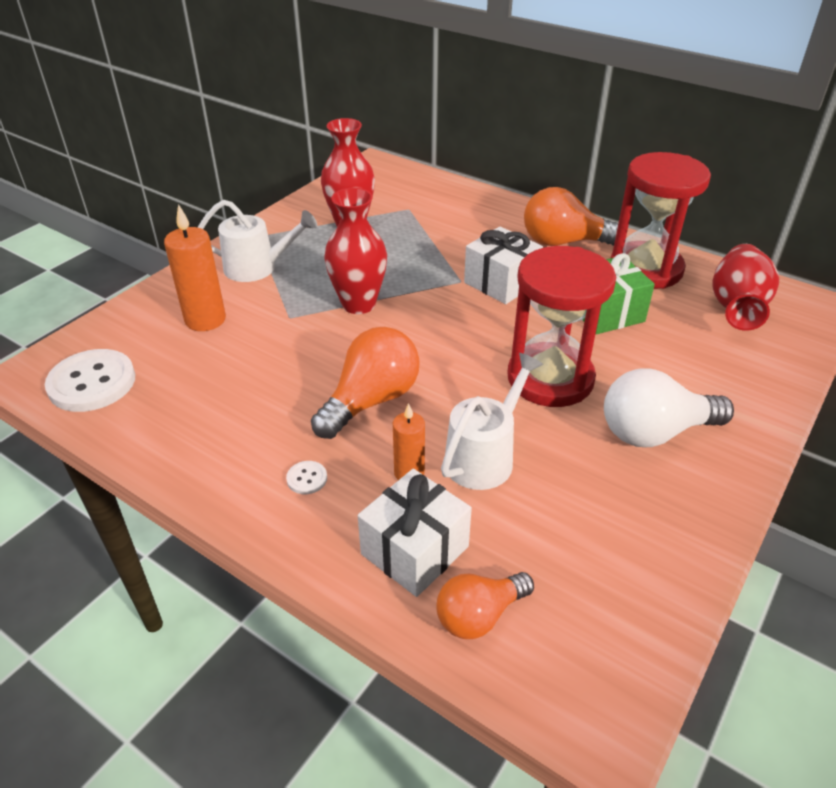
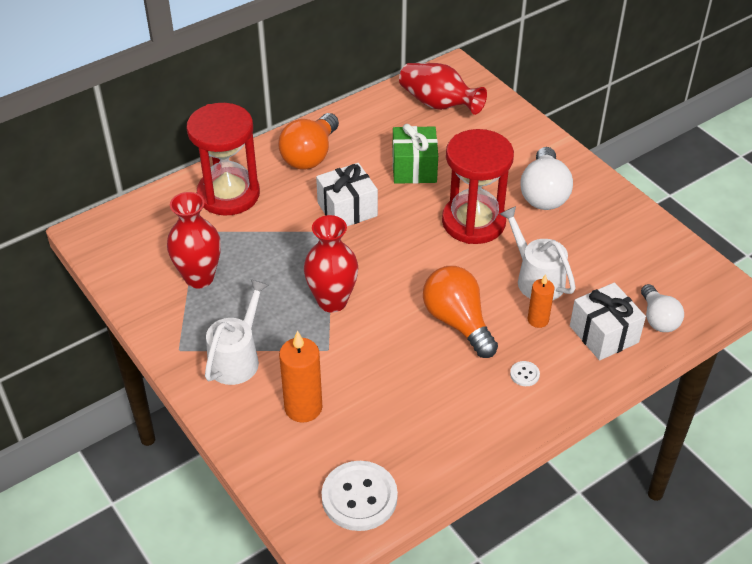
camera: 70 degrees left, 5 degrees up
orange light bulb [436,572,534,639] -> white light bulb [641,284,684,332]
red hourglass [611,152,711,289] -> red hourglass moved to [187,103,260,216]

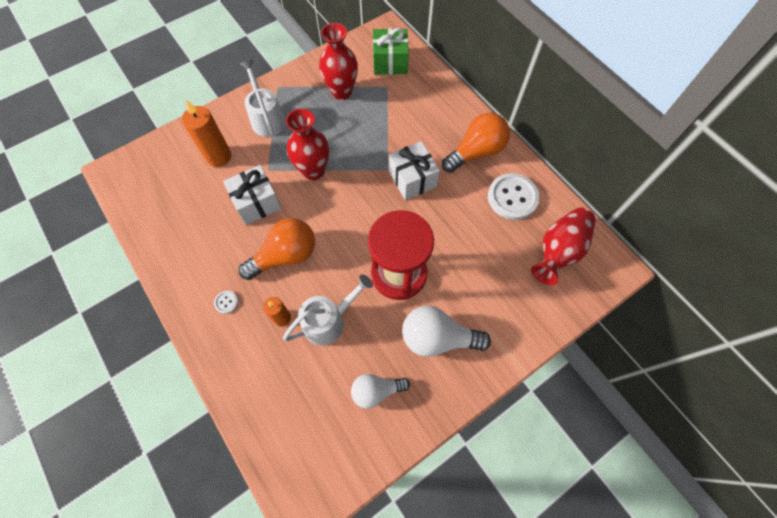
camera: 90 degrees right, 20 degrees up
red hourglass [187,103,260,216] -> none
white watering can [205,279,269,385] -> white watering can turned 135 degrees counterclockwise [240,60,286,137]
orange light bulb [278,113,339,170] -> orange light bulb turned 120 degrees clockwise [442,113,510,173]
white button [321,461,398,531] -> white button moved to [488,173,540,220]
green gift [392,124,438,184] -> green gift moved to [373,28,409,75]
white gift [570,282,646,360] -> white gift moved to [223,165,282,225]
white light bulb [641,284,684,332] -> white light bulb moved to [351,374,410,409]

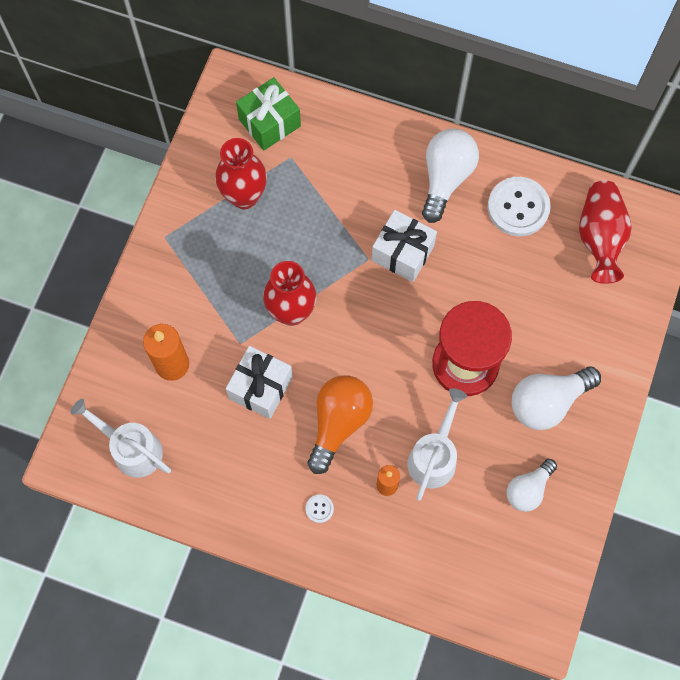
camera: 35 degrees left, 5 degrees up
white watering can [240,60,286,137] -> white watering can moved to [70,398,171,478]
orange light bulb [442,113,510,173] -> white light bulb [422,129,479,223]

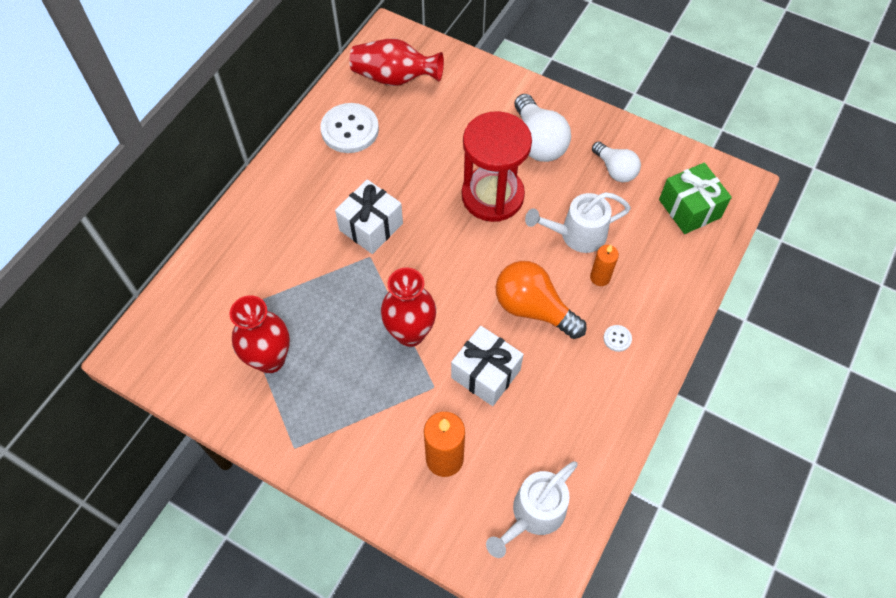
camera: 80 degrees left, 10 degrees down
green gift [236,77,301,151] -> green gift moved to [659,162,732,234]
white watering can [407,388,467,501] -> white watering can turned 45 degrees counterclockwise [525,192,631,253]
white light bulb [422,129,479,223] -> none

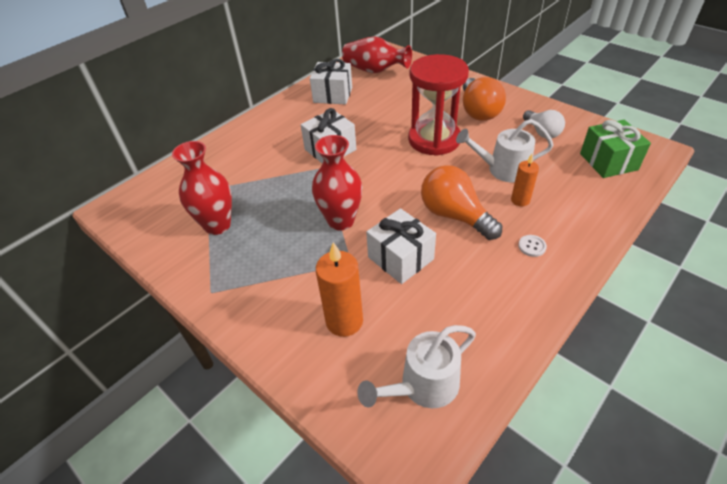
camera: 15 degrees right, 15 degrees down
white button [320,103,379,153] -> white gift [310,59,352,104]
white light bulb [514,94,571,162] -> orange light bulb [463,77,506,121]

